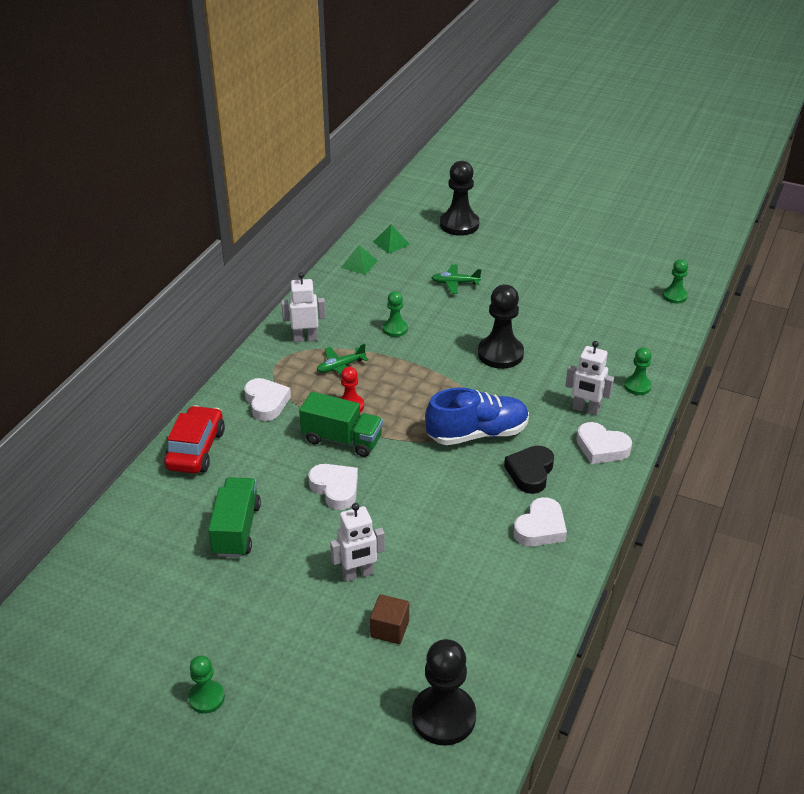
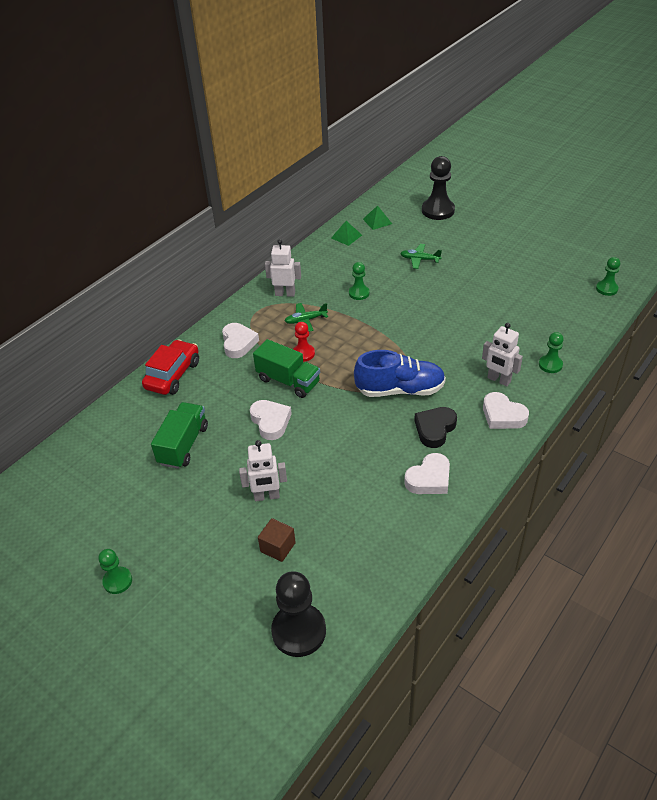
camera: 15 degrees right, 5 degrees up
black pawn [478,284,524,369] -> none

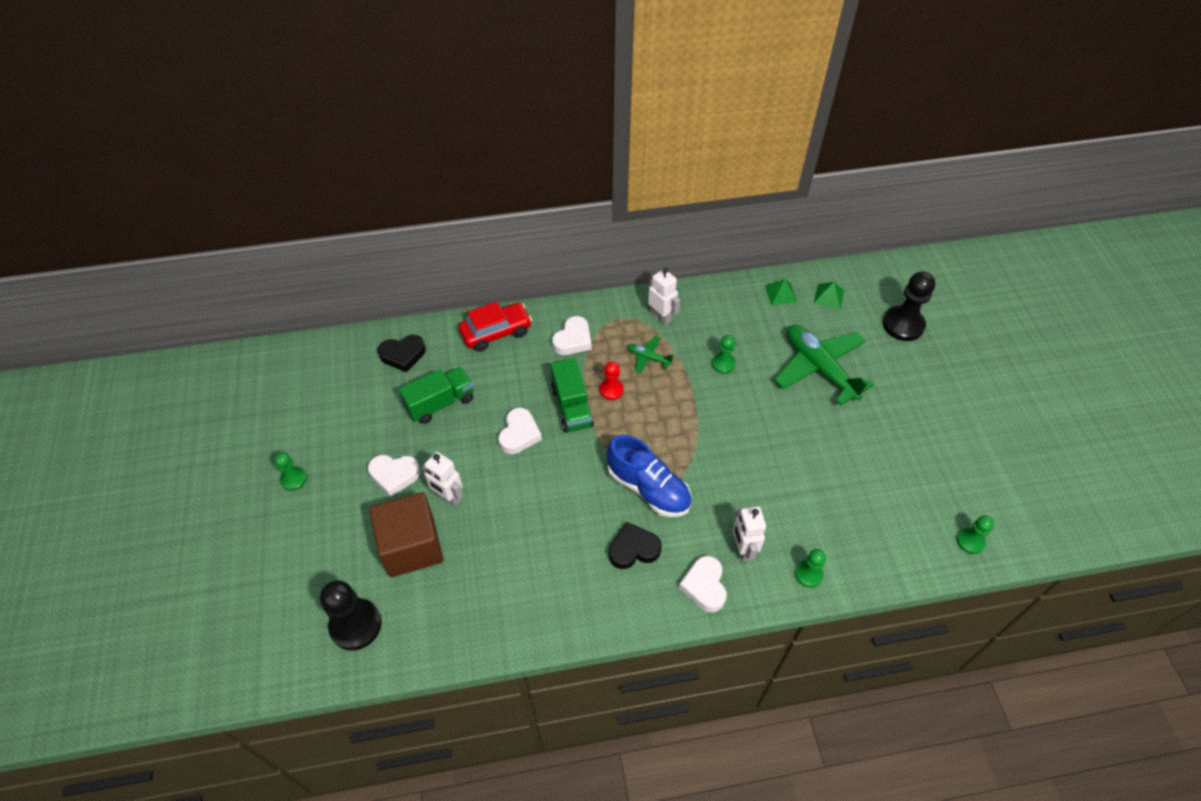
camera: 40 degrees right, 10 degrees up
brown cube [258,518,296,562] -> brown cube [369,492,443,577], size x2.12
green plane [400,244,442,269] -> green plane [774,325,874,406], size x2.15
white heart [404,453,450,494] -> white heart moved to [368,455,420,497]
none -> black heart [378,335,426,372]

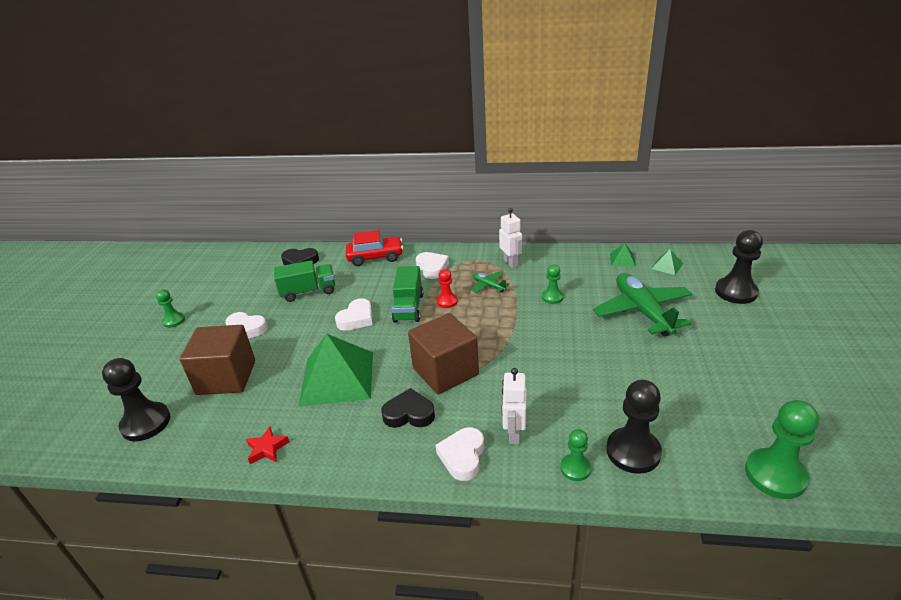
camera: 20 degrees right, 20 degrees down
white robot [422,452,463,507] -> none
white heart [552,316,591,355] -> white heart turned 75 degrees counterclockwise [416,252,449,279]
blue shoe [607,435,691,517] -> brown cube [408,313,479,394]
green pawn [957,515,994,554] -> green pawn [745,400,819,499], size x1.78
none -> red star [246,427,290,464]
none -> green pyramid [299,334,373,406]
none -> black pawn [606,380,662,474]

